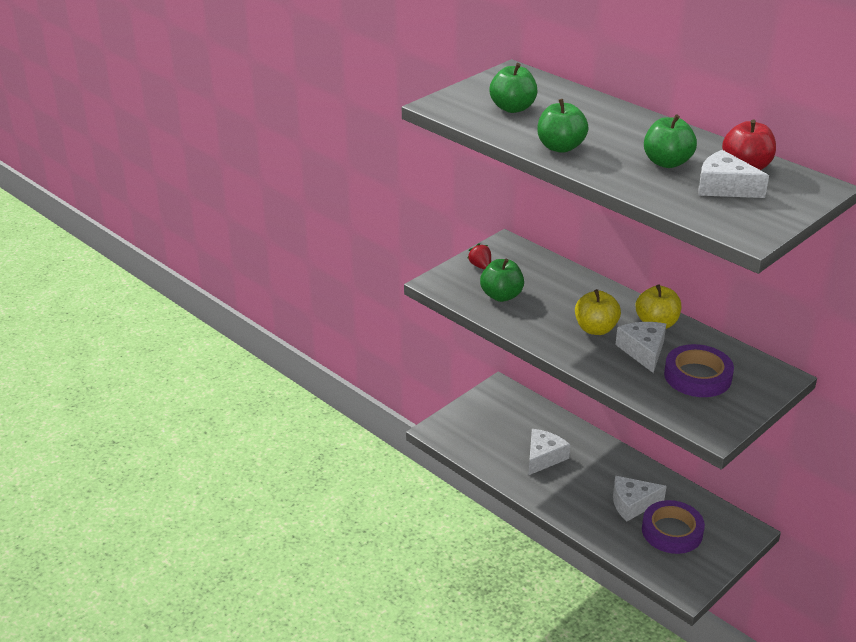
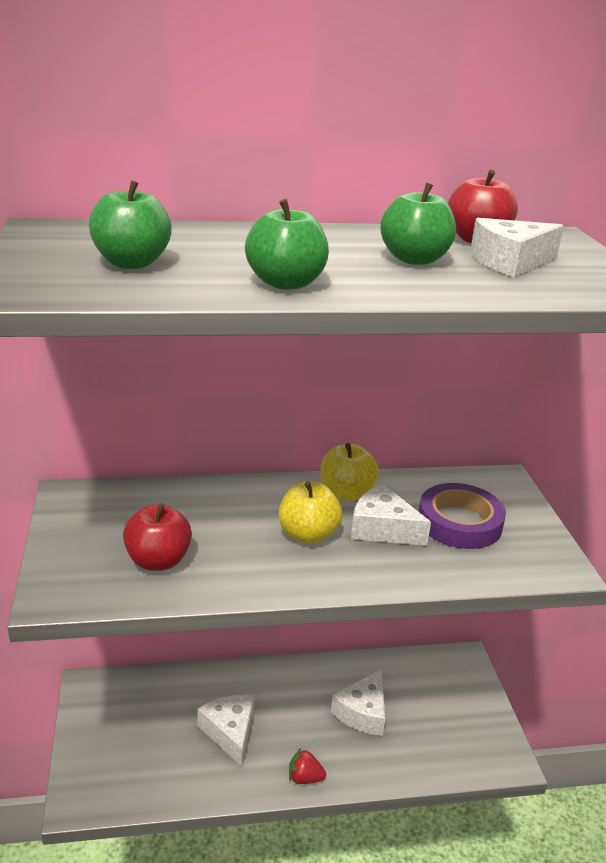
camera: 55 degrees left, 5 degrees down
red strawberry [468,243,491,269] -> red strawberry moved to [289,748,326,784]
green apple [480,259,524,302] -> red apple [123,503,192,571]
purple tape [642,500,705,554] -> none

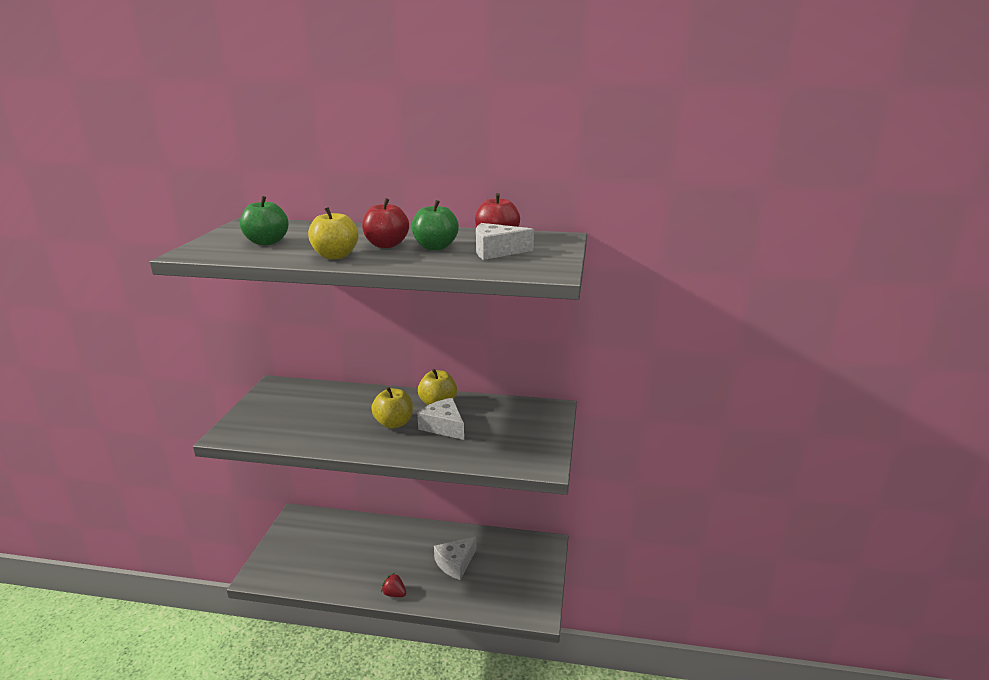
camera: 20 degrees right, 5 degrees down
red apple [123,503,192,571] -> red apple moved to [362,198,409,248]
white cheese [197,695,254,766] -> none
green apple [245,199,329,290] -> yellow apple [308,207,359,259]
purple tape [419,483,506,549] -> none

